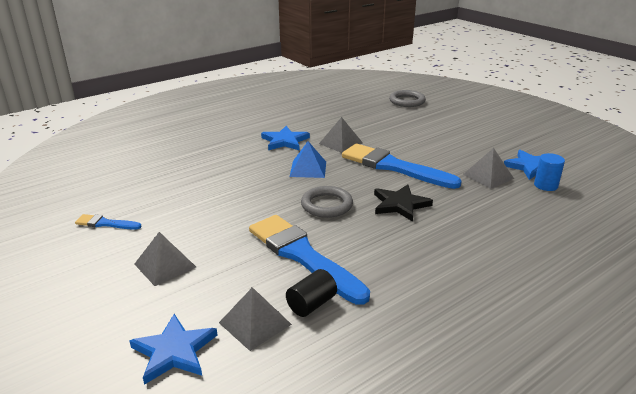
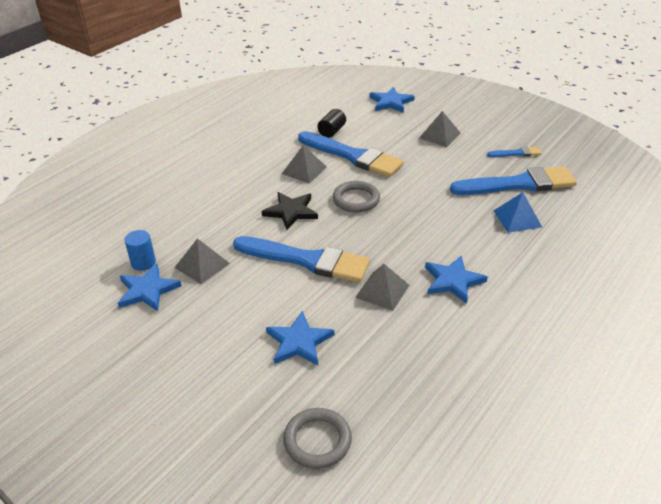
camera: 165 degrees right, 10 degrees up
grey pyramid [219,287,292,351] -> grey pyramid moved to [282,145,327,184]
blue pyramid [290,141,326,178] -> blue pyramid moved to [493,192,542,233]
none -> blue star [266,311,334,366]
none -> blue brush [450,167,577,195]

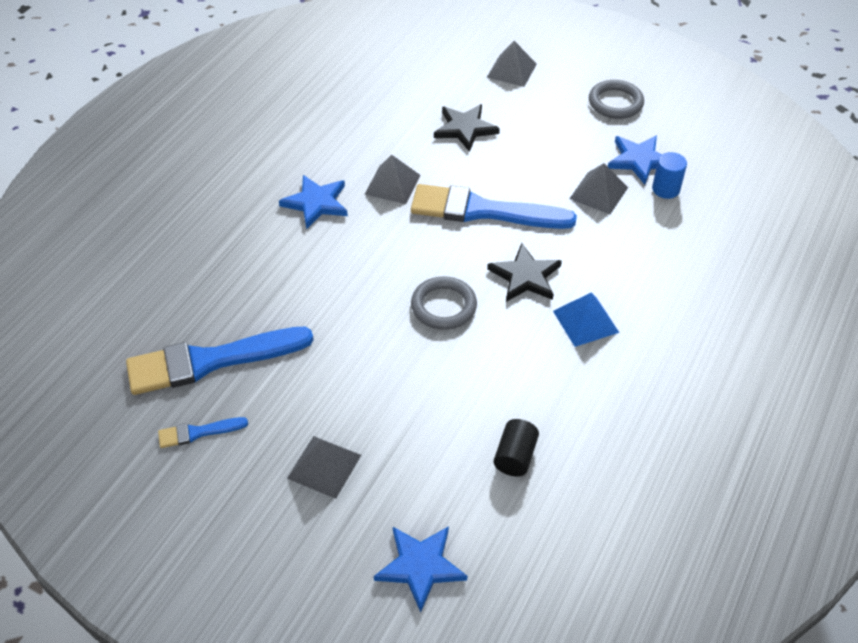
camera: 170 degrees right, 10 degrees up
blue star [266,311,334,366] -> black star [434,104,500,152]
grey pyramid [282,145,327,184] -> grey pyramid moved to [487,41,537,87]
grey ring [283,408,352,469] -> grey ring moved to [589,80,644,119]
blue brush [298,131,404,177] -> none
blue pyramid [493,192,542,233] -> blue pyramid moved to [553,293,619,347]

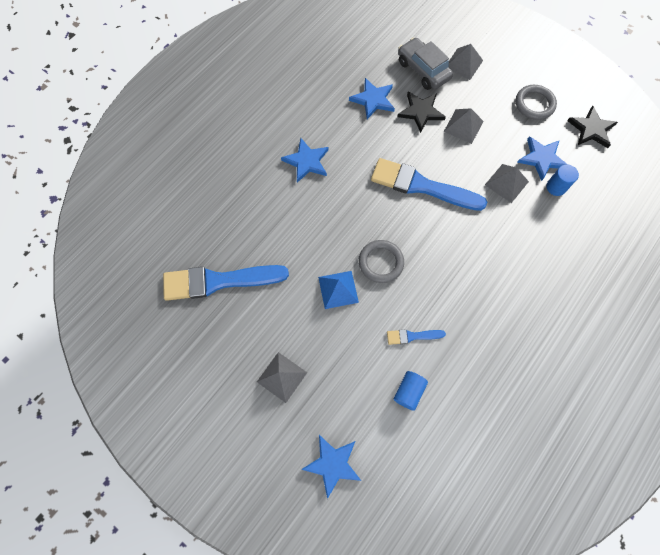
camera: 10 degrees right, 20 degrees up
blue brush [158,417,248,448] -> blue brush moved to [387,329,446,345]
grey pyramid [364,155,420,204] -> grey pyramid moved to [444,108,484,144]
black star [487,243,562,302] -> black star moved to [567,106,618,148]
black cylinder [494,419,539,477] -> blue cylinder [393,371,428,411]
blue pyramid [553,293,619,347] -> blue pyramid moved to [318,271,359,309]
none -> blue star [349,78,395,119]
none -> grey car [398,37,453,90]

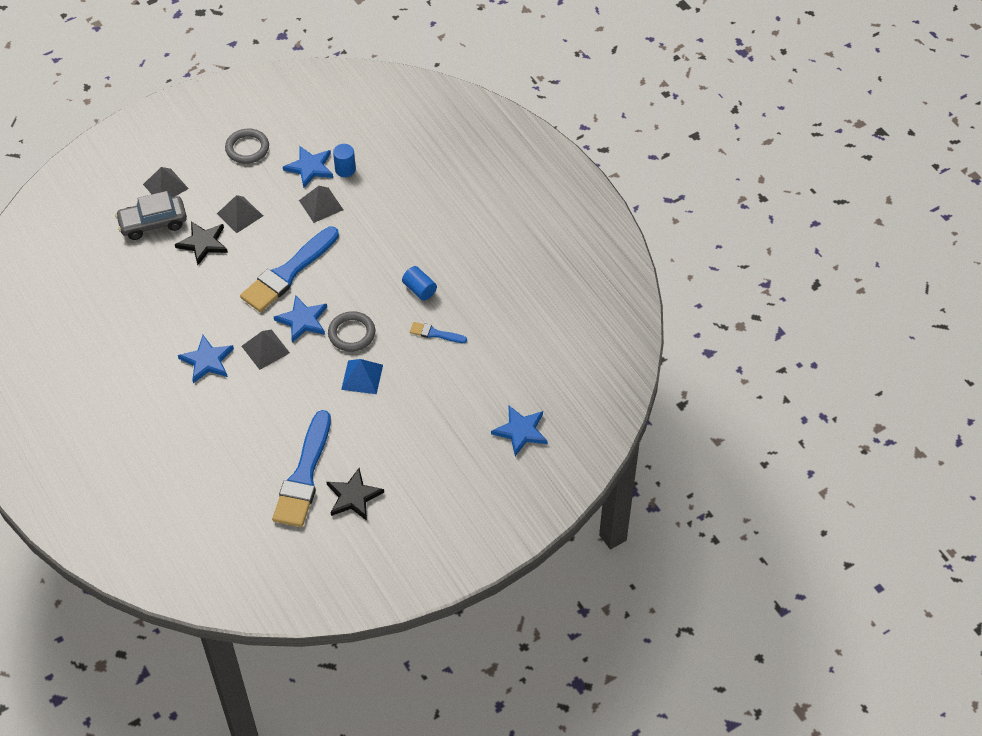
camera: 70 degrees left, 15 degrees down
grey pyramid [257,352,307,403] -> grey pyramid moved to [242,329,290,370]
blue star [349,78,395,119] -> blue star moved to [274,295,327,343]
blue brush [387,329,446,345] -> blue brush turned 90 degrees clockwise [410,322,467,343]
blue cylinder [393,371,428,411] -> blue cylinder moved to [402,266,437,300]
black star [567,106,618,148] -> black star moved to [327,468,384,521]

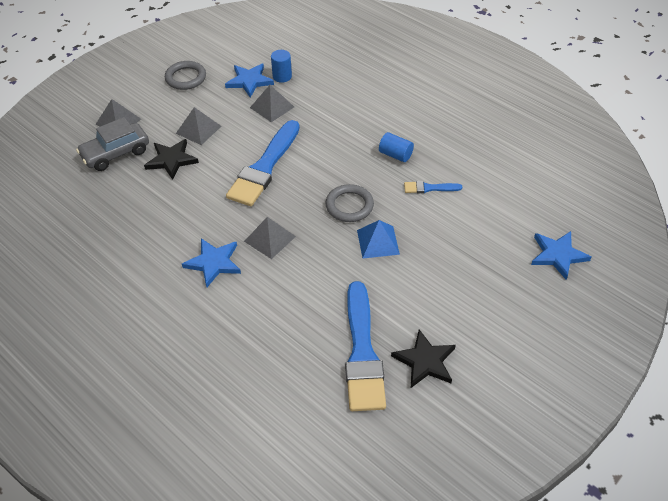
camera: 15 degrees left, 5 degrees down
blue star [274,295,327,343] -> none

